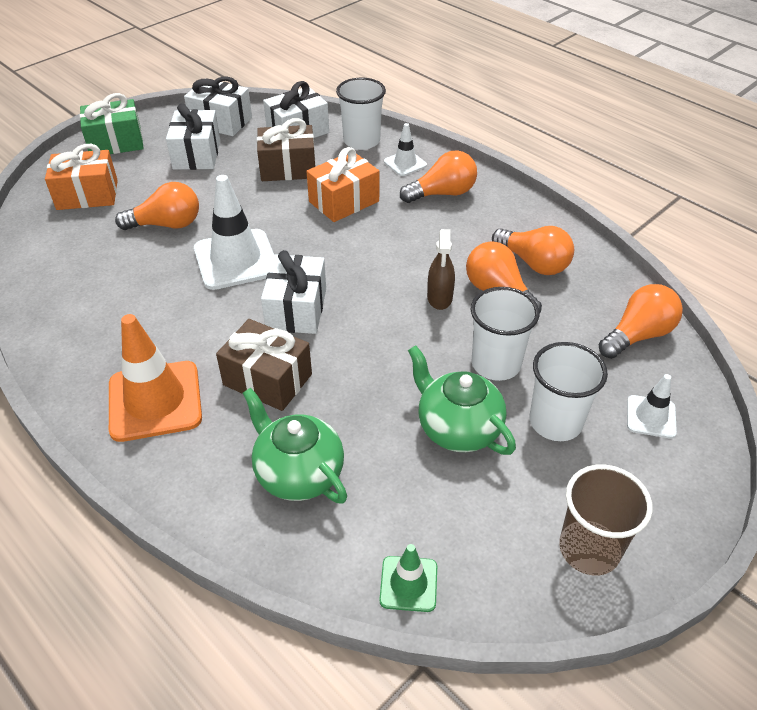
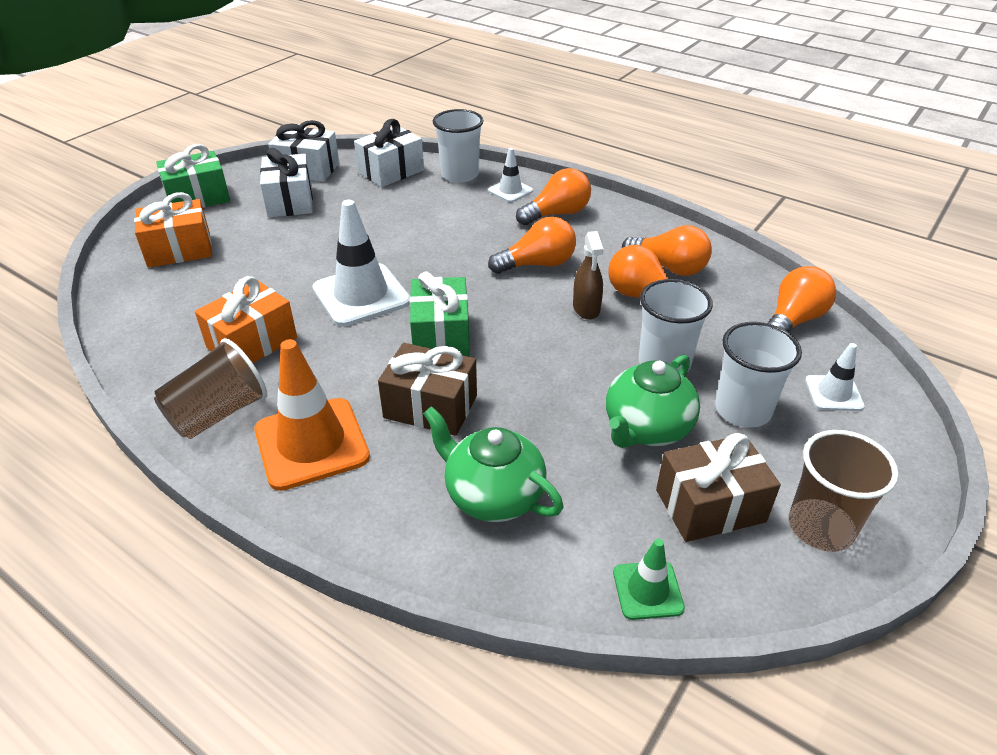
camera: 10 degrees left, 5 degrees down
orange light bulb [115,182,199,230] -> orange light bulb moved to [488,217,576,274]
brown gift [257,118,316,181] -> brown gift moved to [656,433,781,542]
white gift [261,250,326,334] -> green gift [410,271,470,356]
orange gift [306,147,379,222] -> orange gift moved to [195,276,297,363]
green teapot [408,345,516,455] -> green teapot turned 90 degrees counterclockwise [606,355,700,448]
none -> brown cup [154,338,267,439]

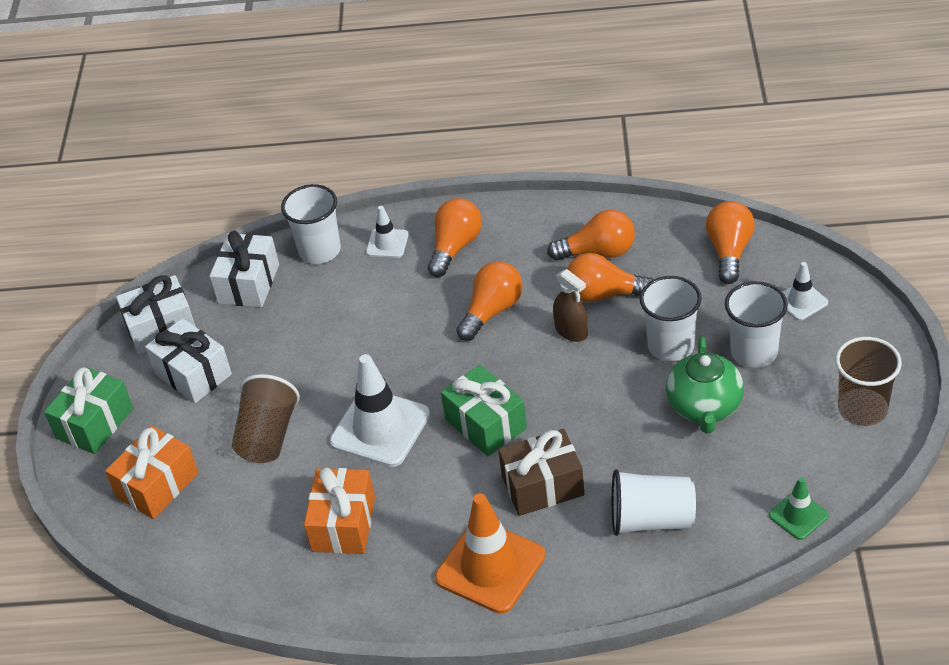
camera: 30 degrees left, 5 degrees up
brown cup [154,338,267,439] -> brown cup moved to [232,374,300,463]
green teapot [423,406,564,522] -> white cup [612,469,696,536]
brown gift [656,433,781,542] -> none

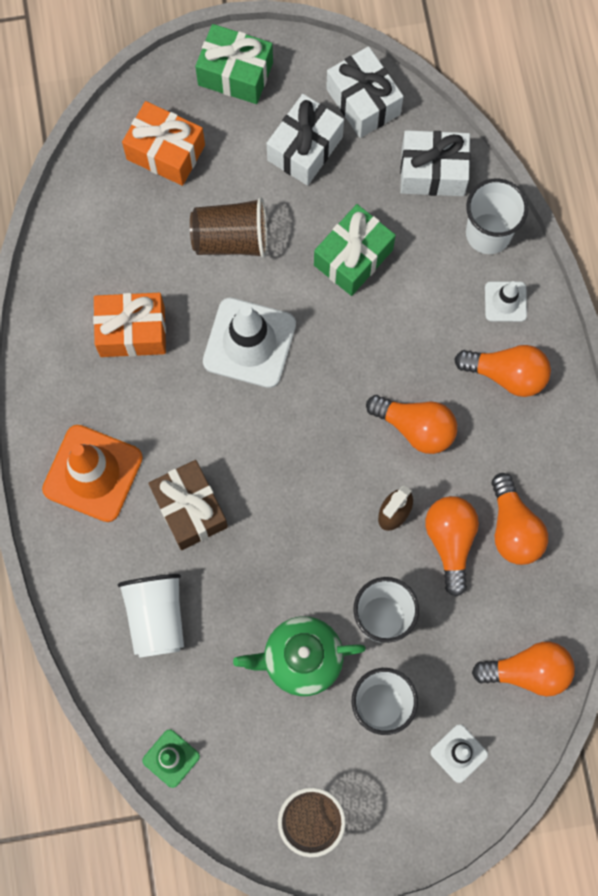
camera: 75 degrees right, 30 degrees up
green gift [441,365,527,456] -> green gift moved to [314,204,396,296]

